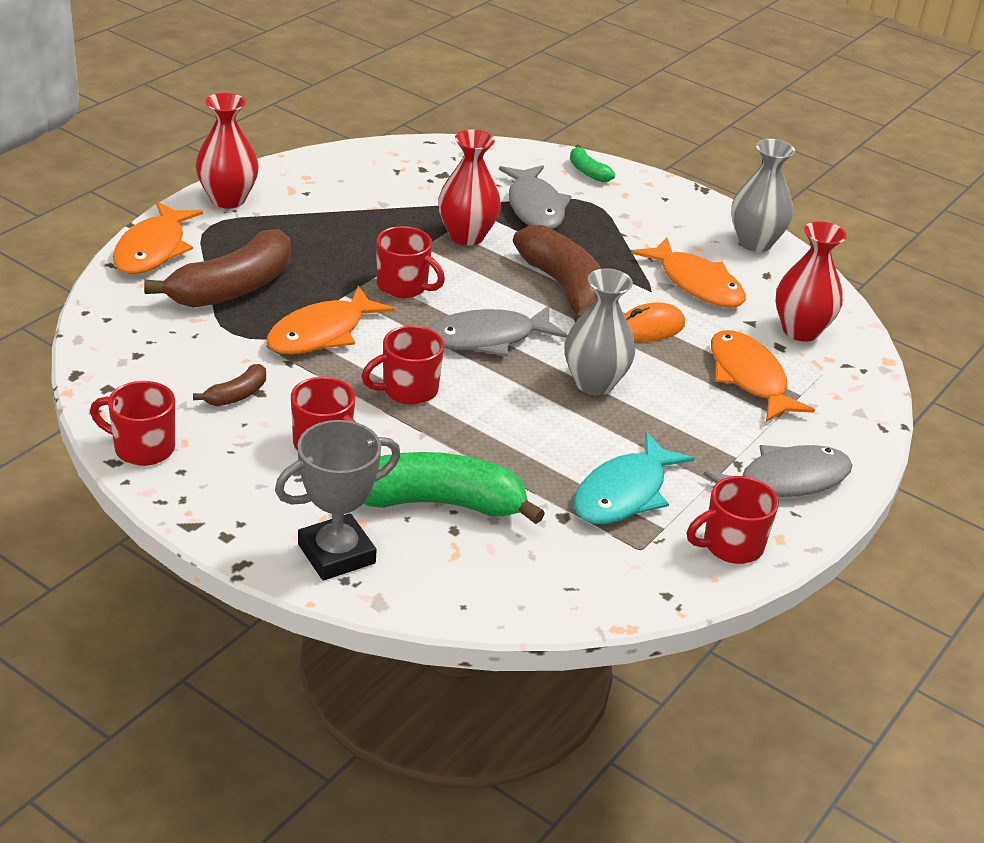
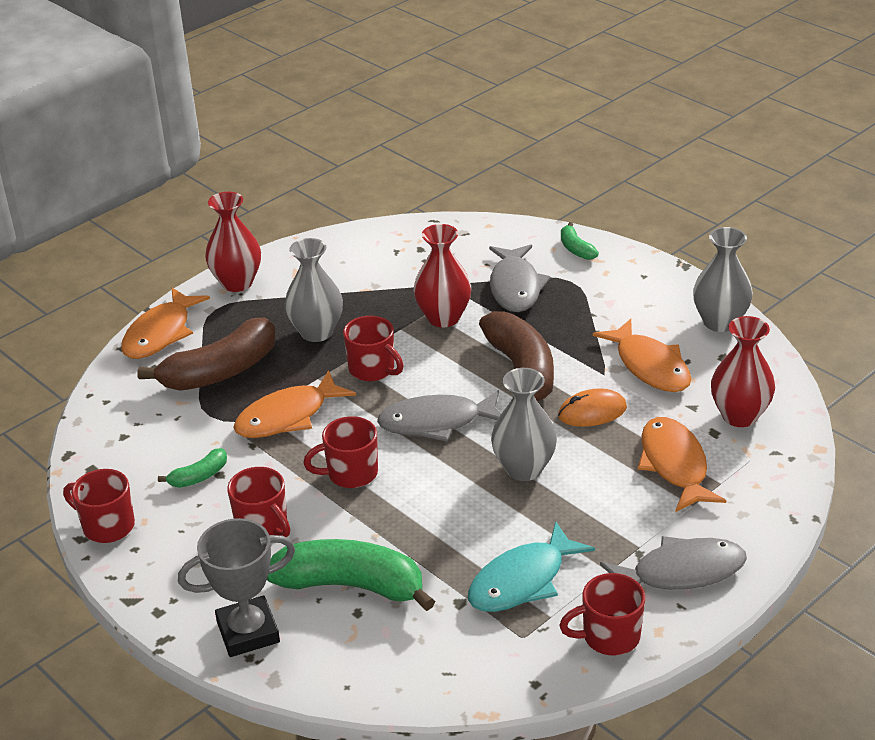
camera: 15 degrees right, 0 degrees up
brown banana [193,364,266,406] -> green banana [158,448,227,488]
none -> grey vase [285,238,343,342]

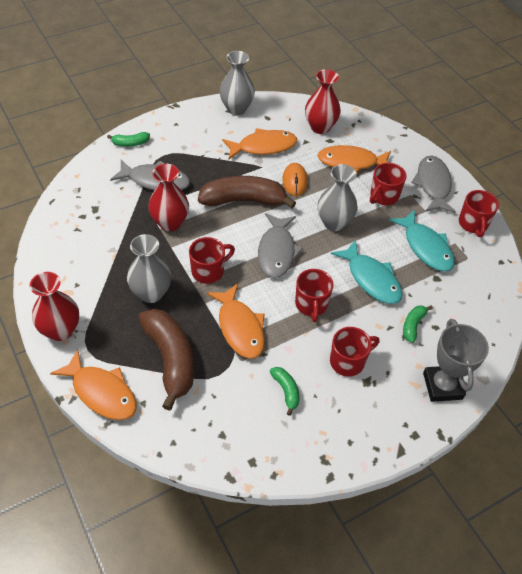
camera: 80 degrees left, 15 degrees up
red mug [63,469,135,543] -> red mug moved to [370,163,407,205]
green banana [267,539,435,611] -> green banana [403,305,433,343], size x0.47
none -> turquoise fish [331,240,402,304]

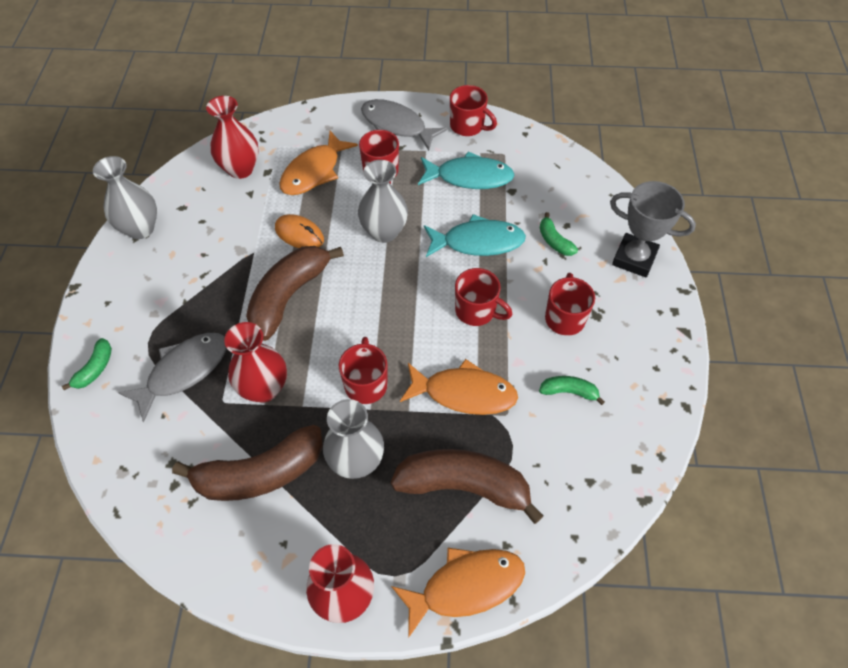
camera: 55 degrees left, 5 degrees up
orange fish [222,128,297,159] -> none
grey fish [258,213,303,278] -> none
none -> brown banana [172,425,323,501]

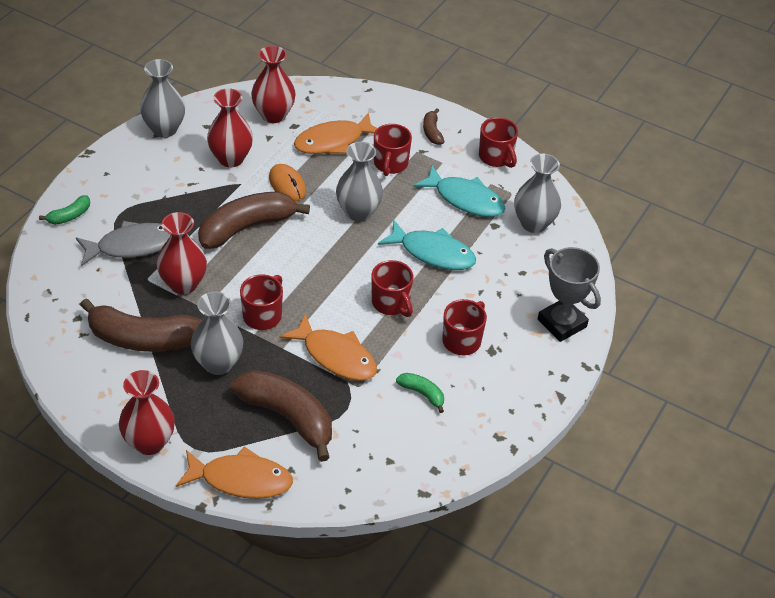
camera: 25 degrees right, 10 degrees down
grey fish [361,99,448,151] -> brown banana [423,108,445,145]
green banana [540,212,578,256] -> none
none -> red vase [207,88,253,167]
none -> grey vase [514,154,561,233]

